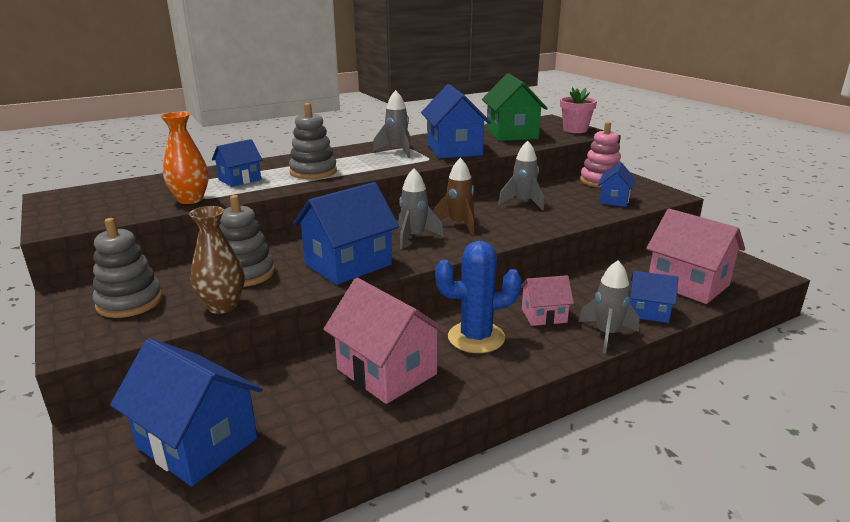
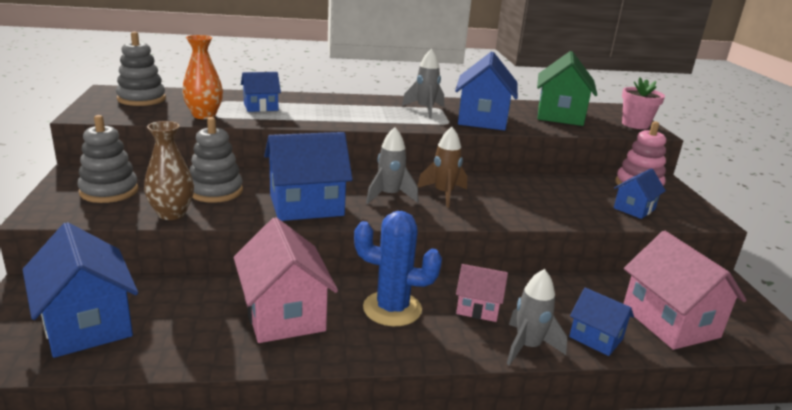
camera: 20 degrees right, 0 degrees up
grey stacking toy [289,103,337,179] -> grey stacking toy moved to [116,32,166,106]
grey rocket [498,141,544,211] -> none

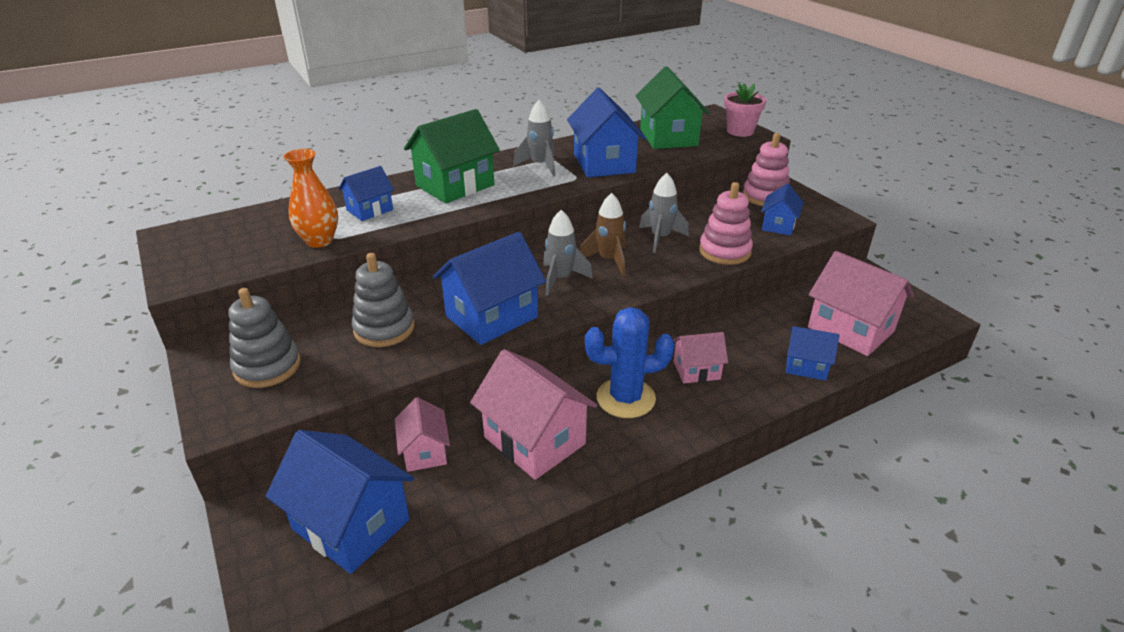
camera: 20 degrees left, 10 degrees up
grey stacking toy [116,32,166,106] -> none
brown vase [144,121,194,220] -> none
grey rocket [507,269,567,366] -> grey rocket moved to [639,173,689,253]
none -> pink house [395,397,450,472]
none -> green house [404,109,500,203]
none -> pink stacking toy [699,182,753,265]

